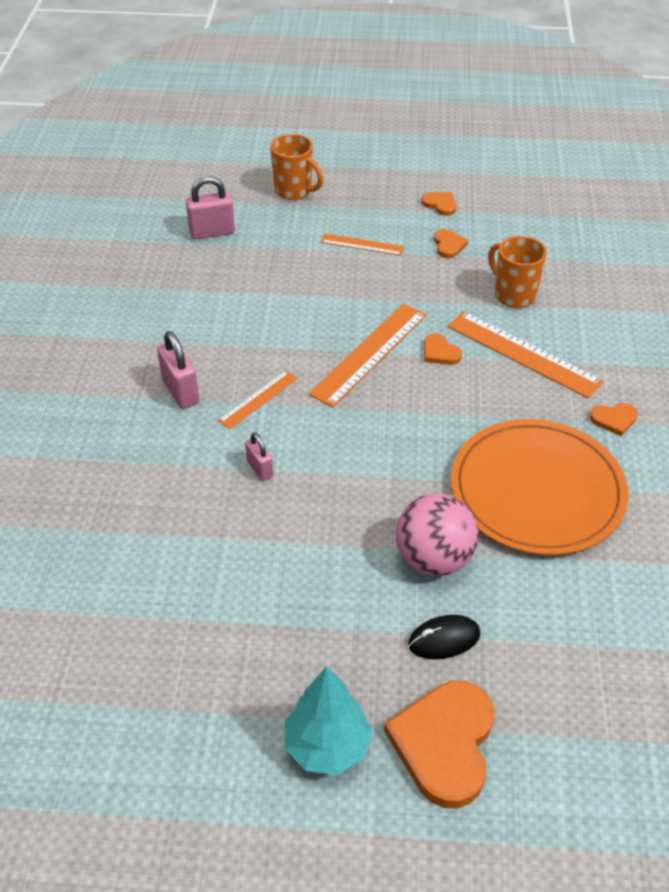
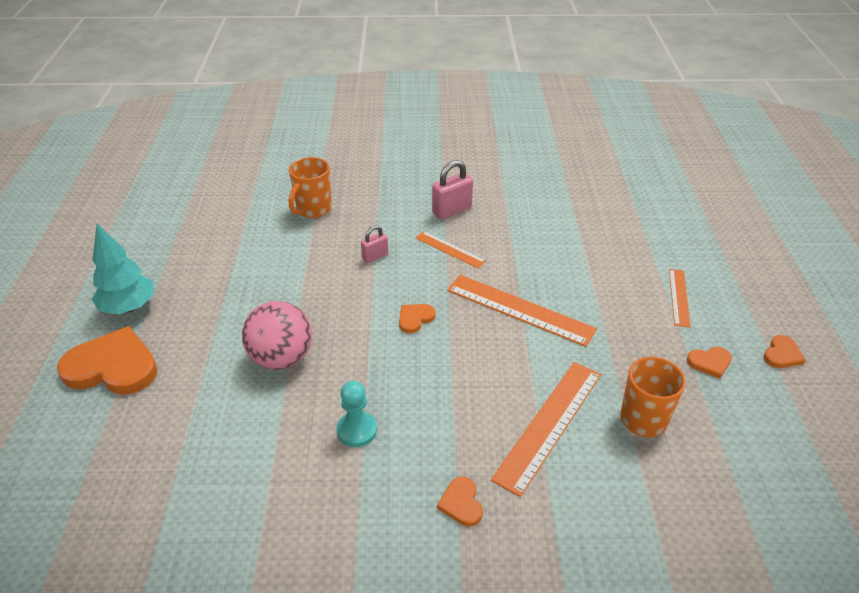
camera: 85 degrees right, 5 degrees down
pink padlock [186,176,235,239] -> none
orange mug [270,134,323,200] -> orange mug moved to [289,157,332,218]
black mouse [408,615,480,659] -> none
orange heart [424,333,462,365] -> orange heart moved to [399,304,436,333]
orange plate [451,419,628,555] -> turquoise pawn [336,381,377,447]

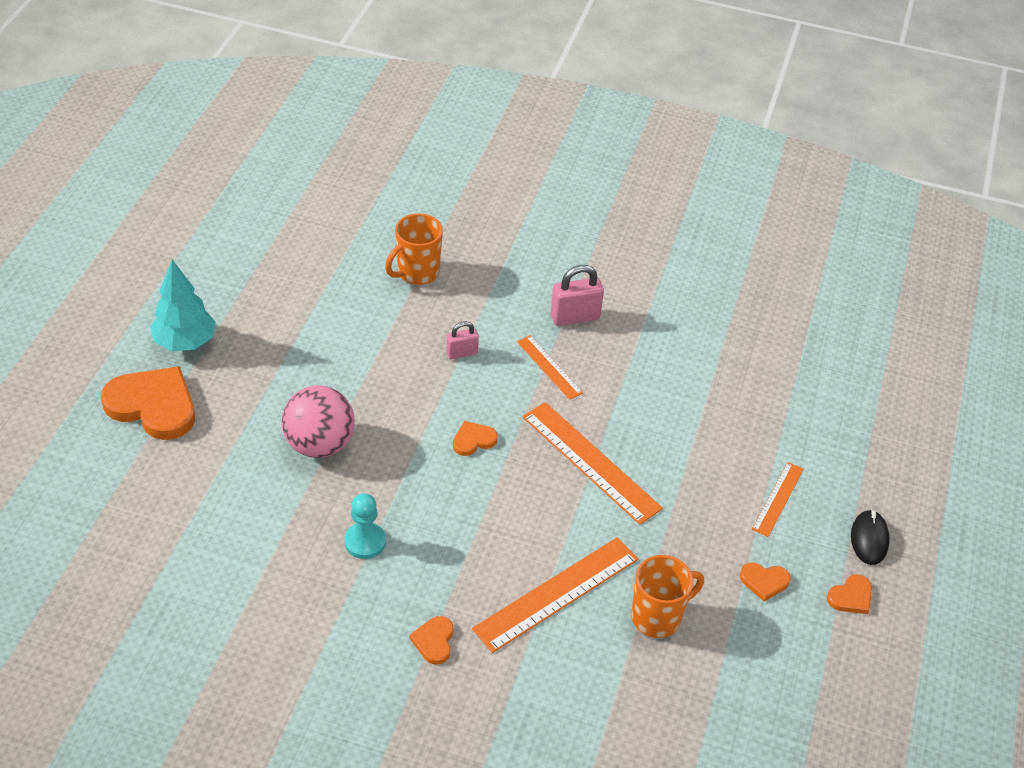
camera: 15 degrees right, 5 degrees up
none -> black mouse [851,510,889,565]

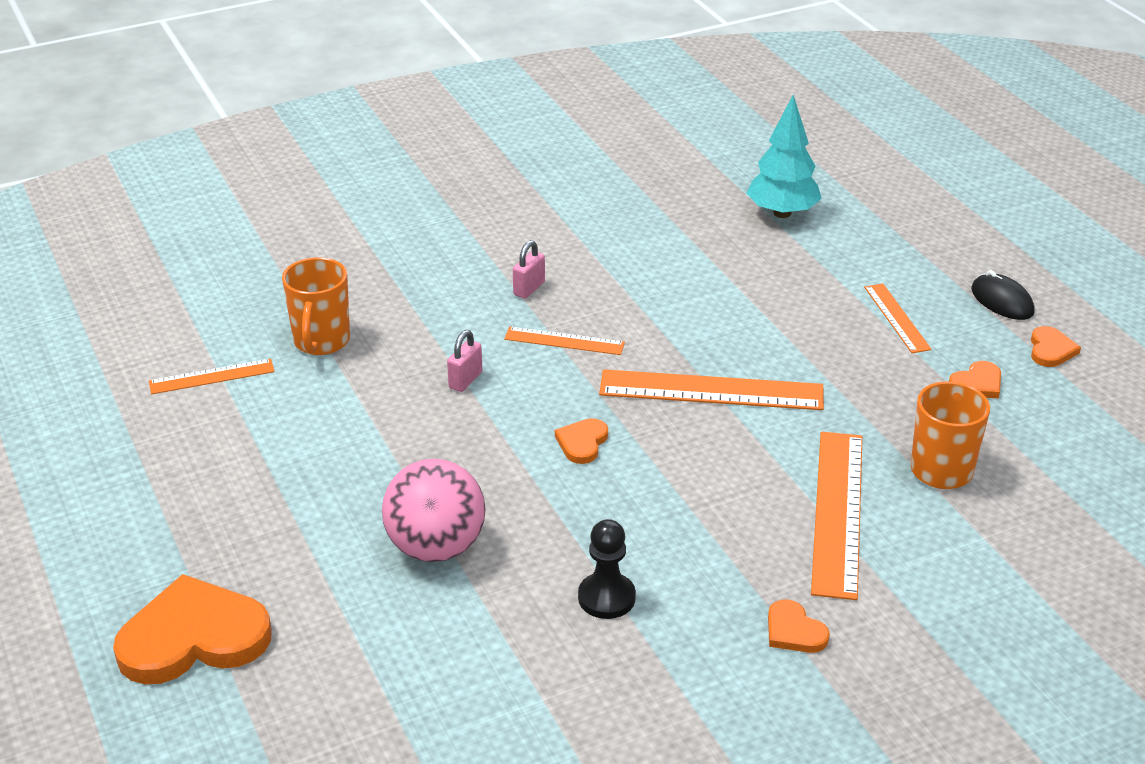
camera: 40 degrees left, 10 degrees down
turquoise tree [150,260,216,351] -> turquoise tree moved to [747,95,822,218]
turquoise pawn [344,493,386,559] -> black pawn [578,519,636,619]
pink padlock [550,265,604,326] -> pink padlock [513,240,545,299], size x0.61
none -> orange ruler [149,359,275,394]

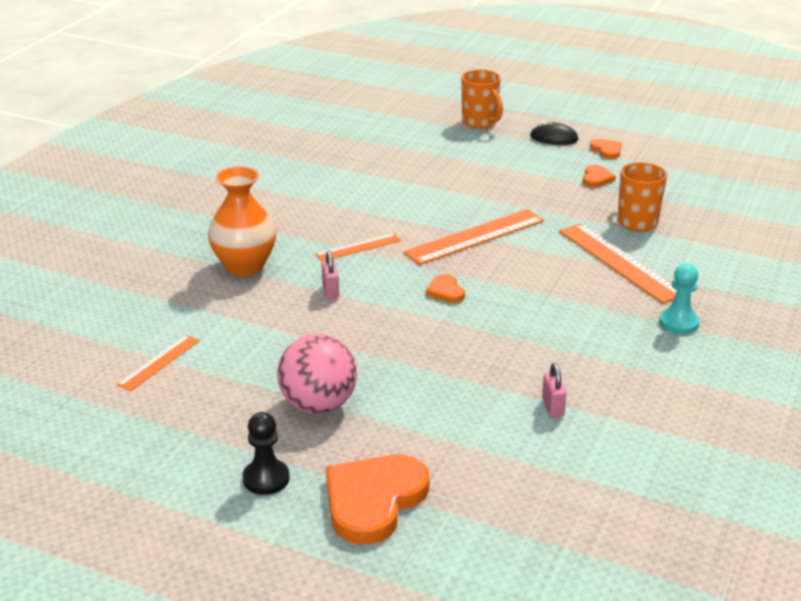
camera: 40 degrees left, 5 degrees down
orange mug [282,257,350,355] -> orange mug moved to [461,69,503,129]
pink ball [382,459,485,562] -> pink ball moved to [277,334,357,414]
pink padlock [513,240,545,299] -> pink padlock moved to [542,363,566,418]
black pawn [578,519,636,619] -> black pawn moved to [242,412,290,495]
turquoise tree [747,95,822,218] -> none
orange heart [768,599,830,653] -> turquoise pawn [659,263,700,334]
orange ruler [864,283,932,353] -> none
none -> orange vase [208,166,276,276]

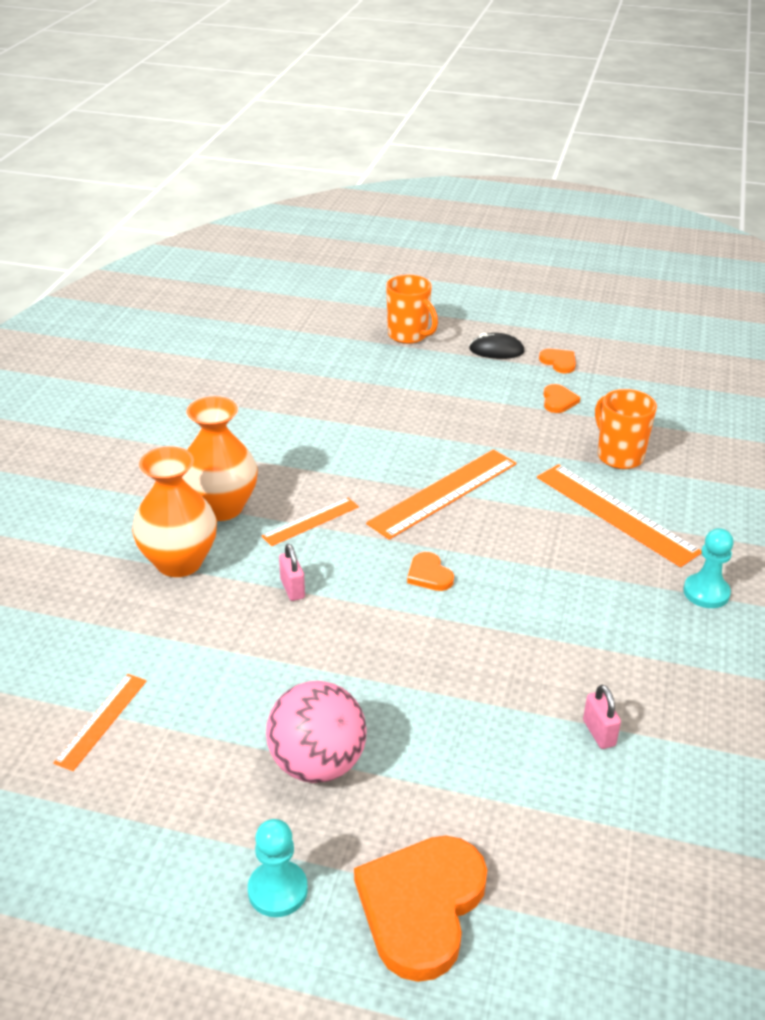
camera: 10 degrees left, 5 degrees up
black pawn [242,412,290,495] -> turquoise pawn [248,819,308,917]
none -> orange vase [182,396,258,521]

